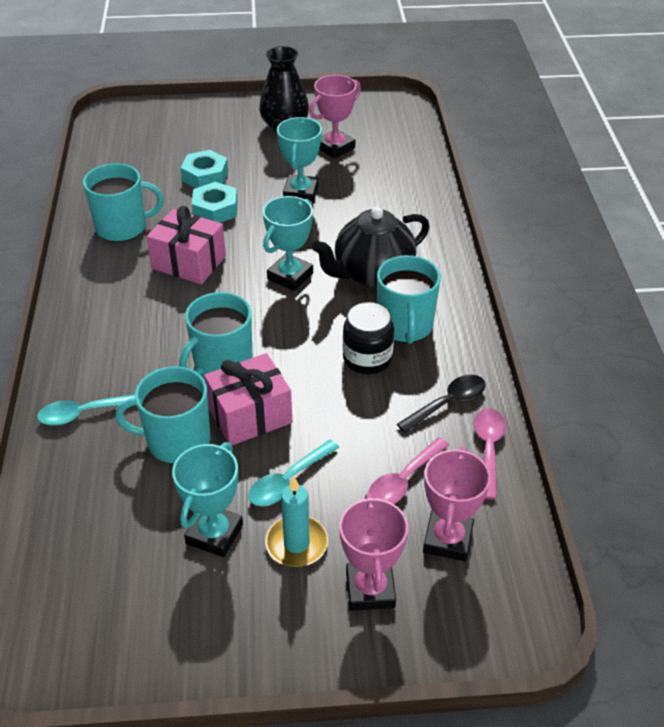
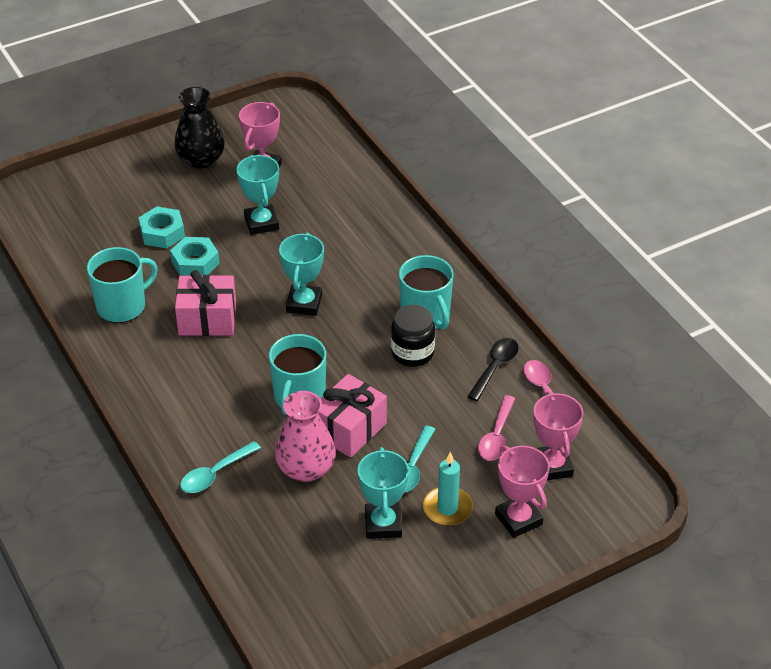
camera: 25 degrees left, 0 degrees up
turquoise mug [115,366,211,464] -> pink vase [275,391,336,482]
black teapot [312,207,430,288] -> none

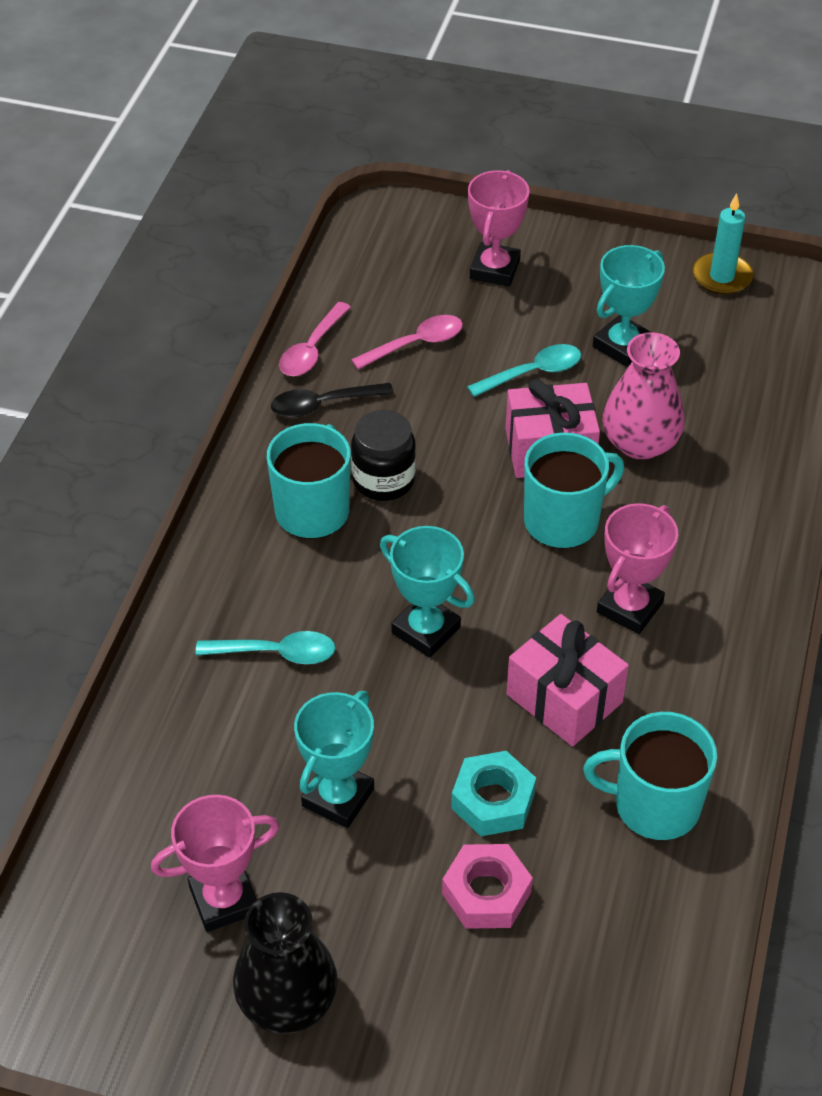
camera: 135 degrees left, 5 degrees up
turquoise nut [139,206,185,248] -> pink nut [442,844,533,929]
turquoise spoon [180,441,261,493] -> turquoise spoon moved to [196,631,336,664]
turquoise trophy [279,233,324,316] -> turquoise trophy turned 75 degrees clockwise [380,526,475,658]
turquoise candle [423,452,473,526] -> turquoise candle moved to [692,193,753,295]
pink trophy [533,391,583,480] -> pink trophy moved to [597,503,678,634]

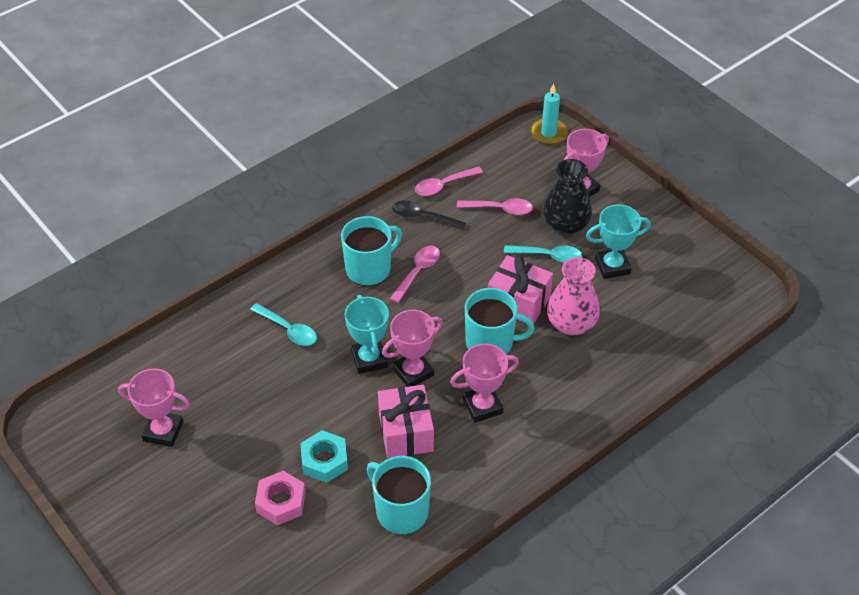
camera: 35 degrees right, 0 degrees up
black vase [233,892,338,1034] -> black vase moved to [543,159,592,235]
turquoise trophy [294,691,374,828] -> none
black jar [351,410,416,501] -> pink spoon [390,246,440,303]
turquoise candle [692,193,753,295] -> turquoise candle moved to [530,83,568,145]
none -> pink trophy [382,310,443,387]

